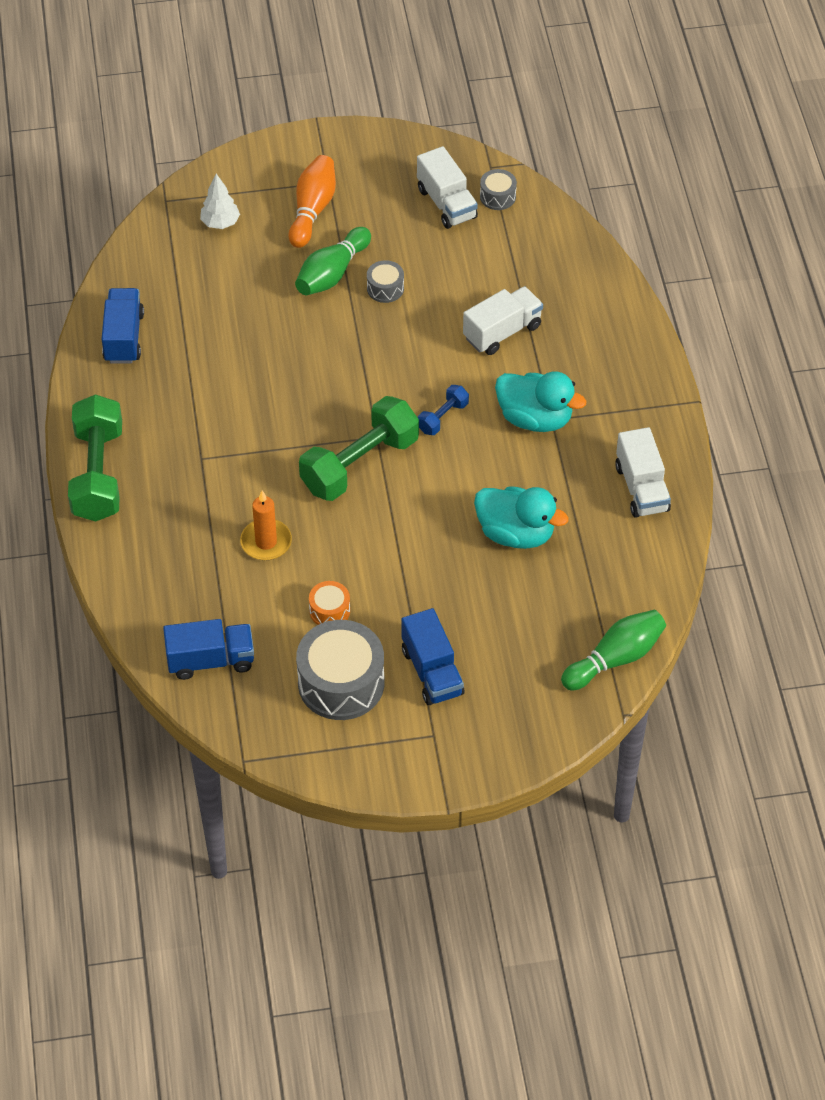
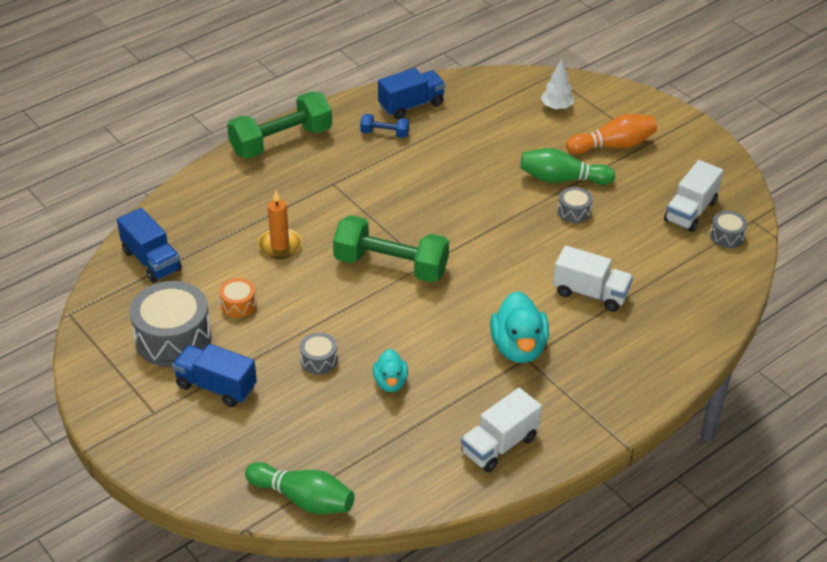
camera: 60 degrees right, 10 degrees down
blue truck [401,608,464,705] -> blue truck turned 75 degrees clockwise [172,344,257,407]
blue dumbbell [418,385,469,435] -> blue dumbbell moved to [360,114,409,138]
turquoise duck [474,486,569,549] -> turquoise duck [373,349,408,392], size x0.58
none -> grey drum [300,333,338,374]

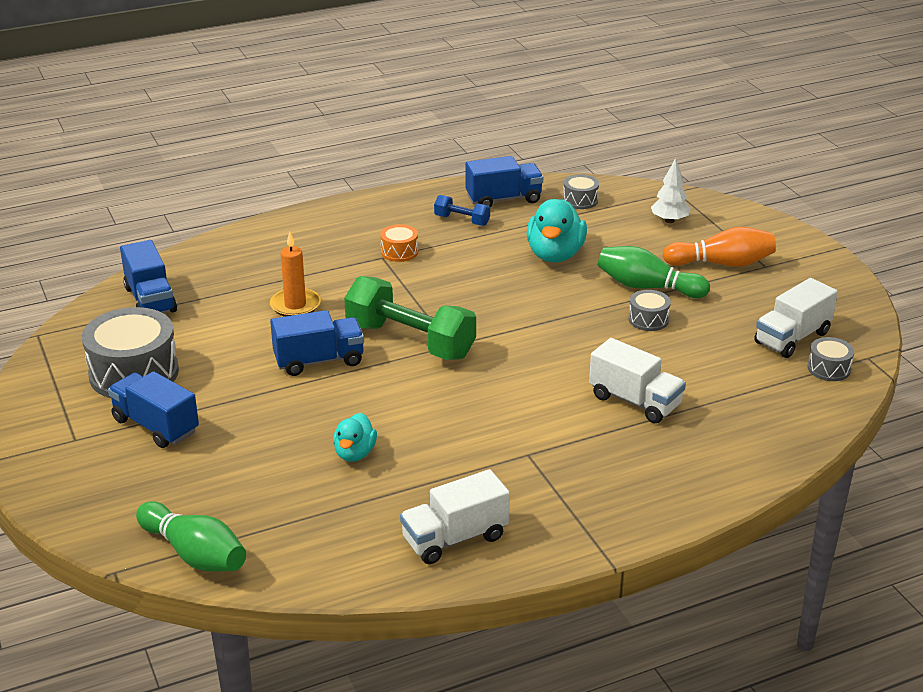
camera: 15 degrees right, 10 degrees down
orange drum [219,278,256,318] -> orange drum moved to [380,224,418,262]
green dumbbell [227,91,332,159] -> none
grey drum [300,333,338,374] -> grey drum moved to [563,174,599,209]
turquoise duck [490,291,549,363] -> turquoise duck moved to [526,199,587,262]
none -> blue truck [270,310,364,376]

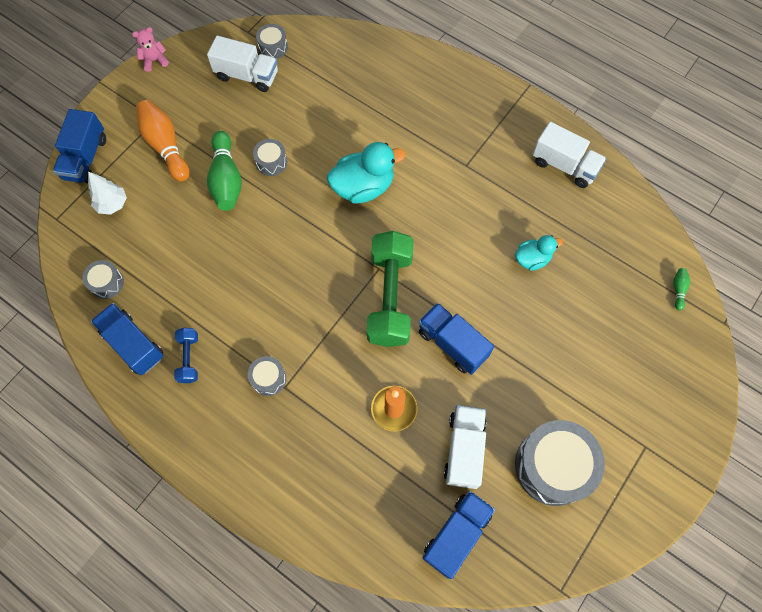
camera: 120 degrees left, 35 degrees up
blue truck [108,371,199,448] -> blue truck moved to [53,109,106,183]
green bowling pin [136,501,246,572] -> green bowling pin [673,268,690,310], size x0.43
orange drum [380,224,418,262] -> grey drum [248,356,286,396]
turquoise duck [526,199,587,262] -> turquoise duck moved to [327,142,405,204]
white truck [589,338,686,423] -> white truck moved to [444,405,486,489]
none -> pink teddy bear [132,27,169,72]

